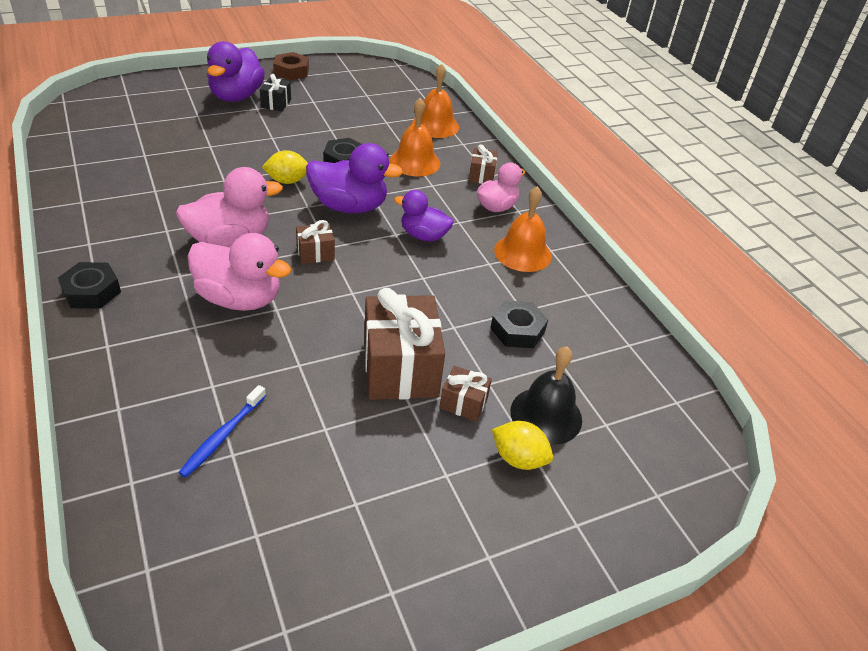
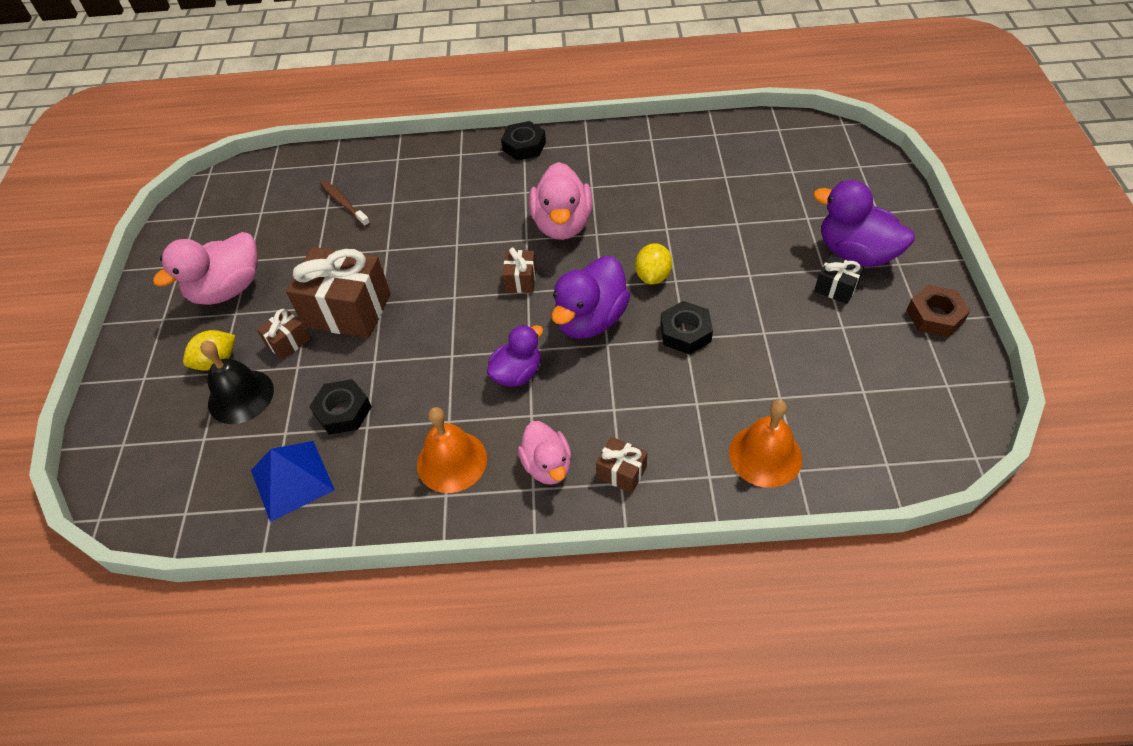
camera: 120 degrees right, 10 degrees up
blue toothbrush [178,385,266,478] -> brown toothbrush [320,180,370,227]
pink duck [187,233,291,311] -> pink duck moved to [153,232,258,305]
orange bell [390,98,441,176] -> none
none -> blue pyramid [251,441,335,522]

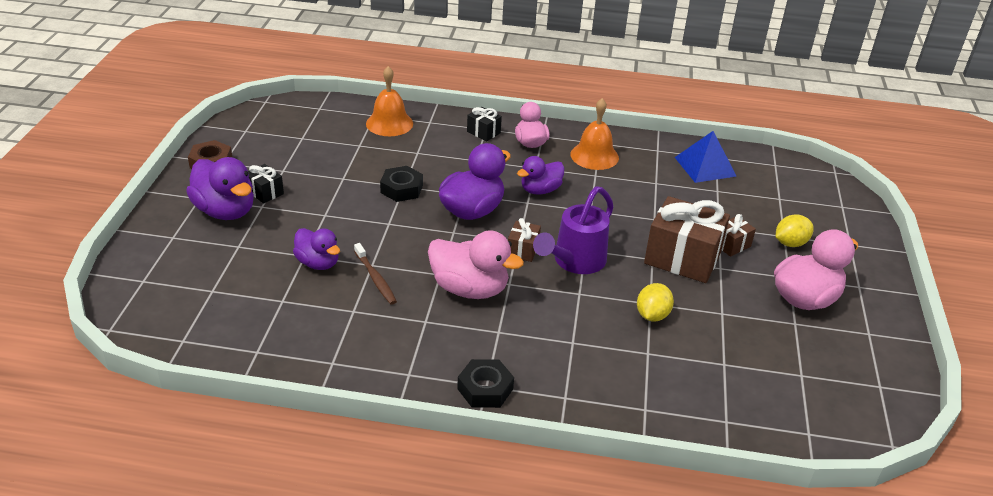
camera: 175 degrees left, 15 degrees down
black bell [200,341,274,424] -> none
black nut [309,379,372,435] -> none
brown toothbrush [320,180,370,227] -> brown toothbrush moved to [354,243,397,305]
pink duck [529,162,593,240] -> pink duck turned 105 degrees clockwise [428,231,524,299]
brown gift [596,437,647,493] -> black gift [467,107,502,142]
yellow lemon [635,243,672,285] -> yellow lemon moved to [637,283,674,321]
none -> purple duck [293,228,340,270]
none -> purple watering can [533,186,614,274]

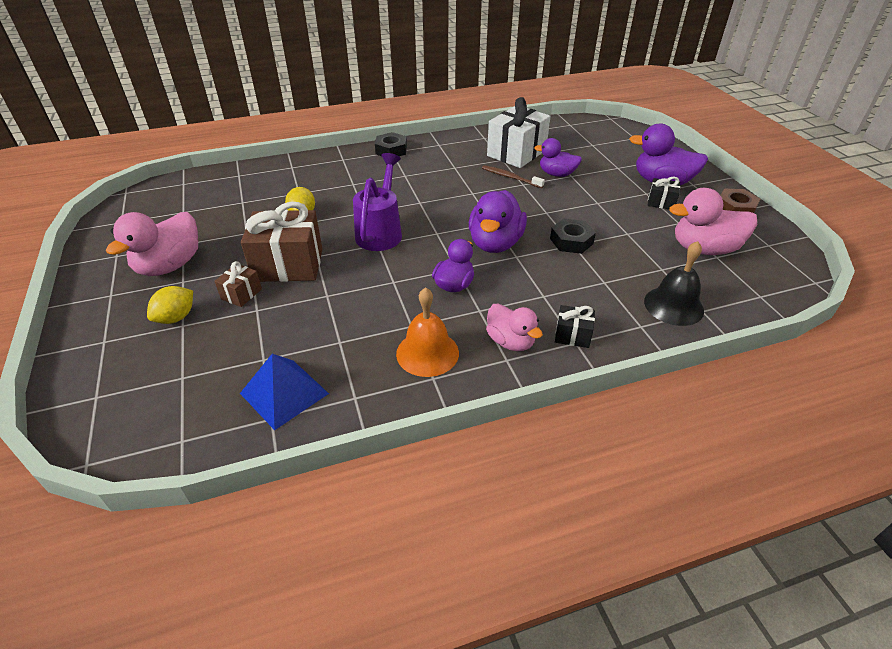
camera: 155 degrees right, 5 degrees up
orange bell [366,66,413,136] -> black bell [644,241,704,326]
pink duck [428,231,524,299] -> pink duck moved to [669,188,757,255]
brown gift [508,218,541,262] -> none
none -> white gift [487,97,551,168]

